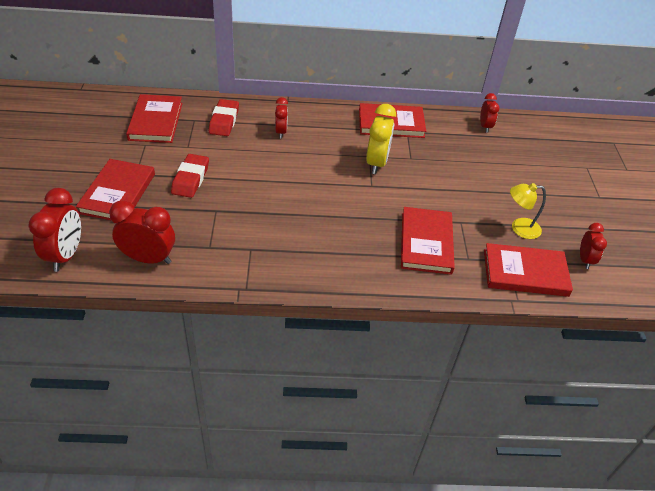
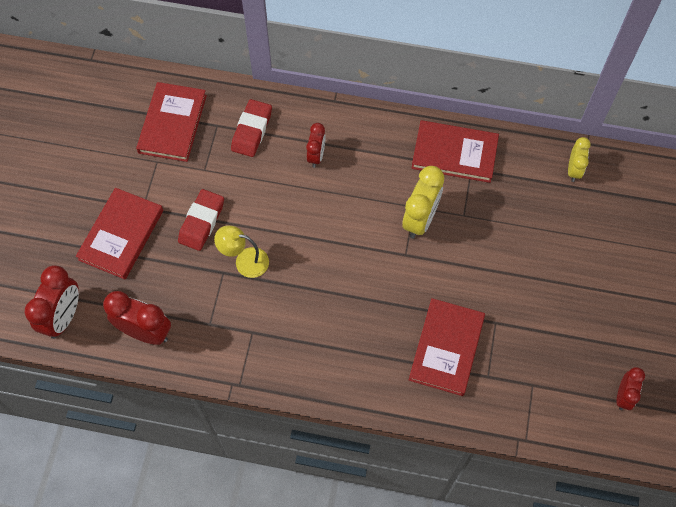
camera: 15 degrees right, 20 degrees up
red clock [480,93,500,133] -> yellow clock [568,137,591,182]
red book [484,243,573,297] -> none
yellow lamp [510,183,546,239] -> yellow lamp moved to [214,225,269,278]

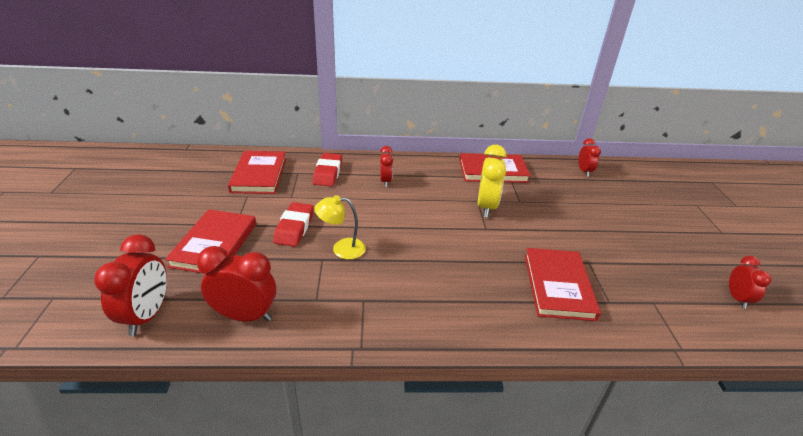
camera: 15 degrees left, 30 degrees down
yellow clock [568,137,591,182] -> red clock [578,138,601,177]

